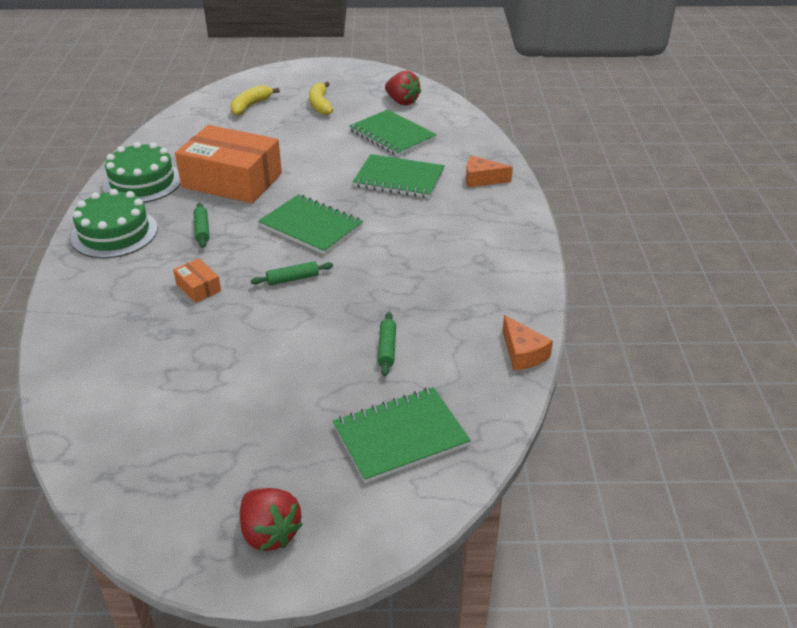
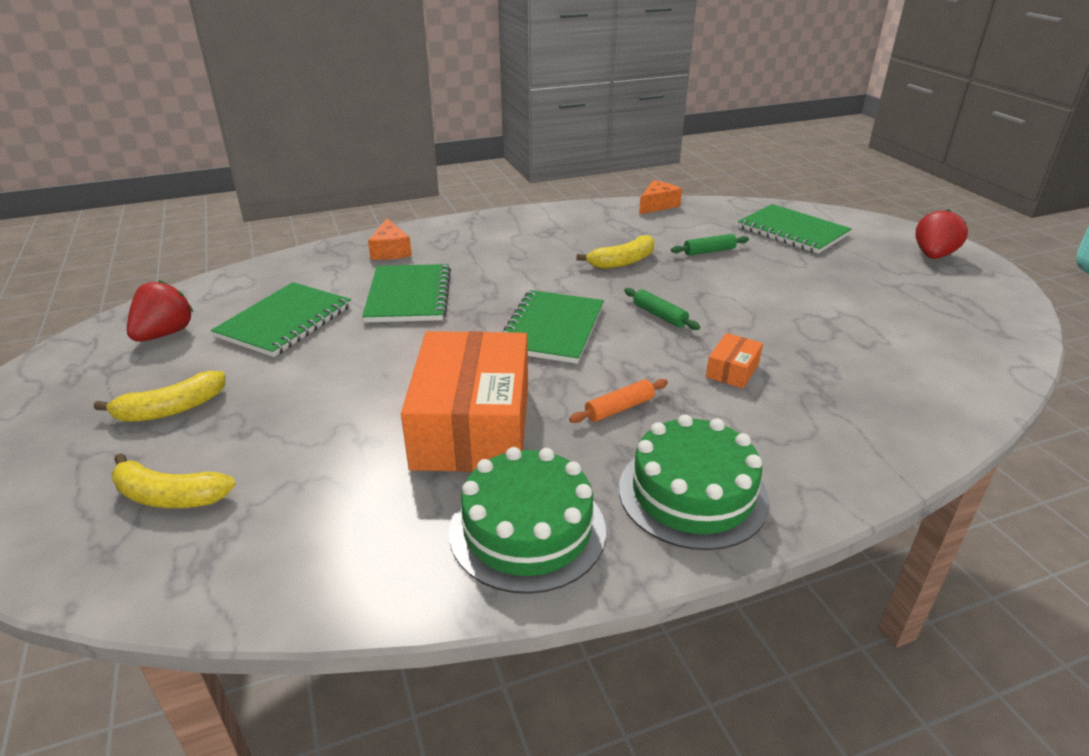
camera: 110 degrees left, 5 degrees down
green rolling pin [193,203,209,248] -> orange rolling pin [569,379,668,423]
none -> yellow banana [576,235,654,269]

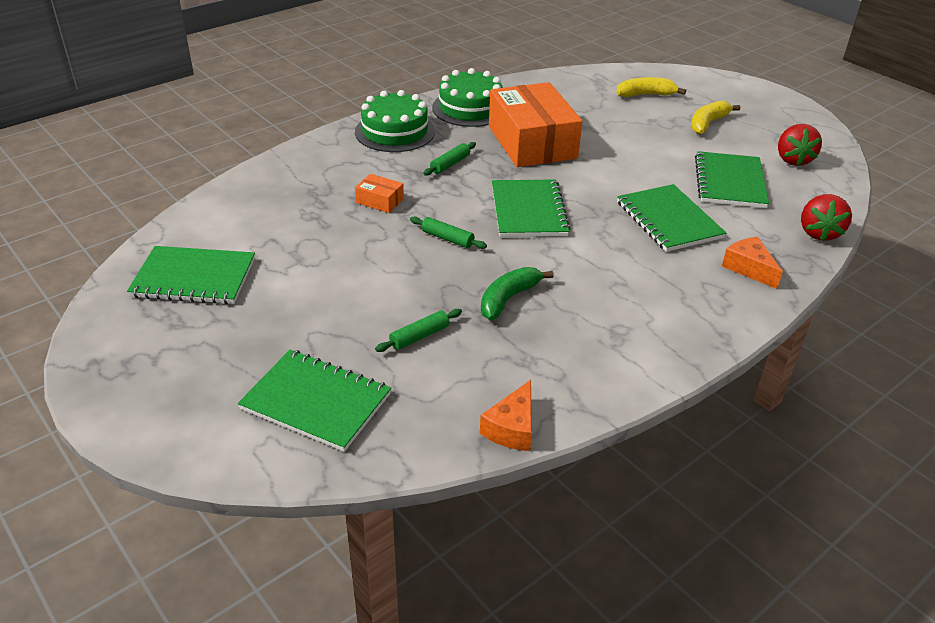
camera: 160 degrees right, 5 degrees up
orange rolling pin [569,379,668,423] -> green rolling pin [423,142,476,176]
yellow banana [576,235,654,269] -> green banana [481,267,554,320]
orange box [706,333,763,388] -> orange box turned 75 degrees counterclockwise [355,174,404,213]
red strawberry [915,209,968,259] -> red strawberry moved to [801,194,852,241]
none -> green notebook [127,246,255,304]

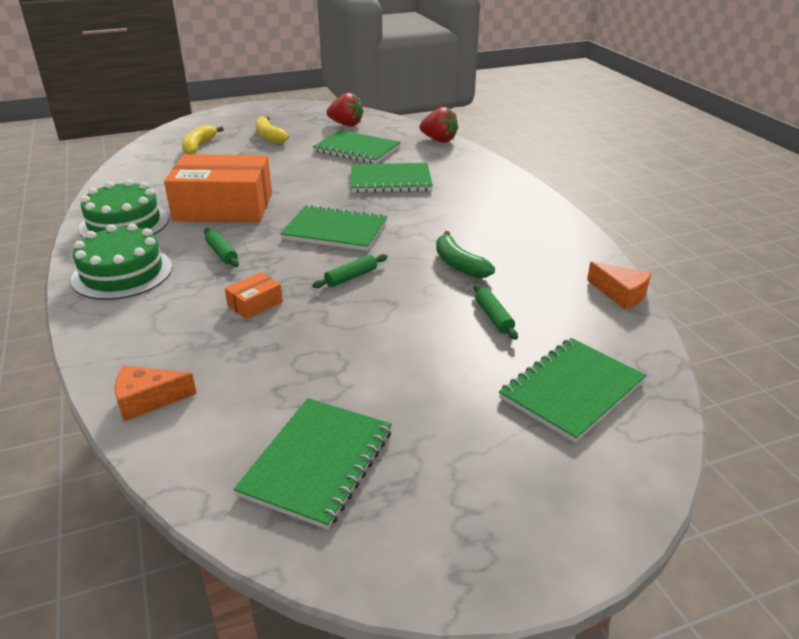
camera: 70 degrees left, 5 degrees down
orange cheese [722,237,783,289] -> orange cheese moved to [115,365,197,421]

